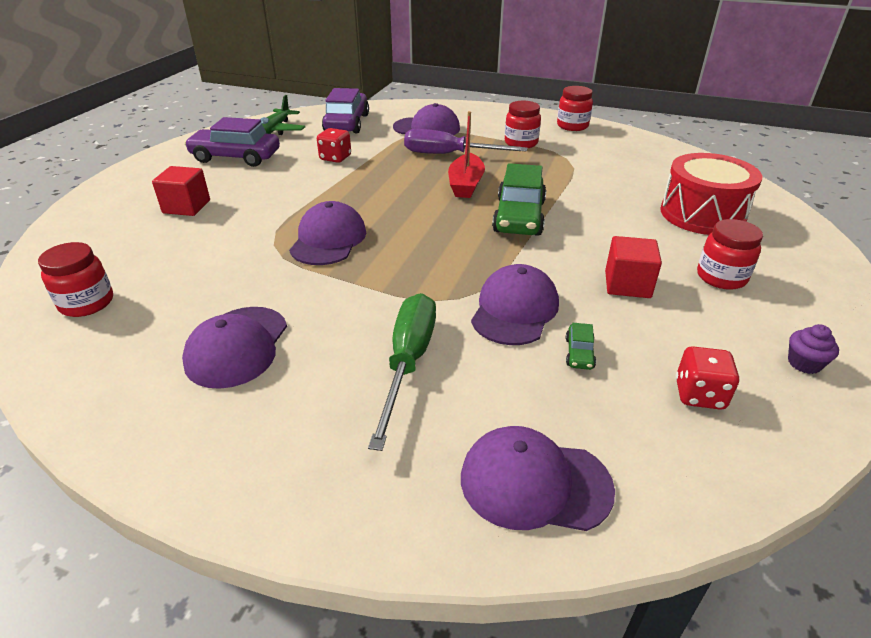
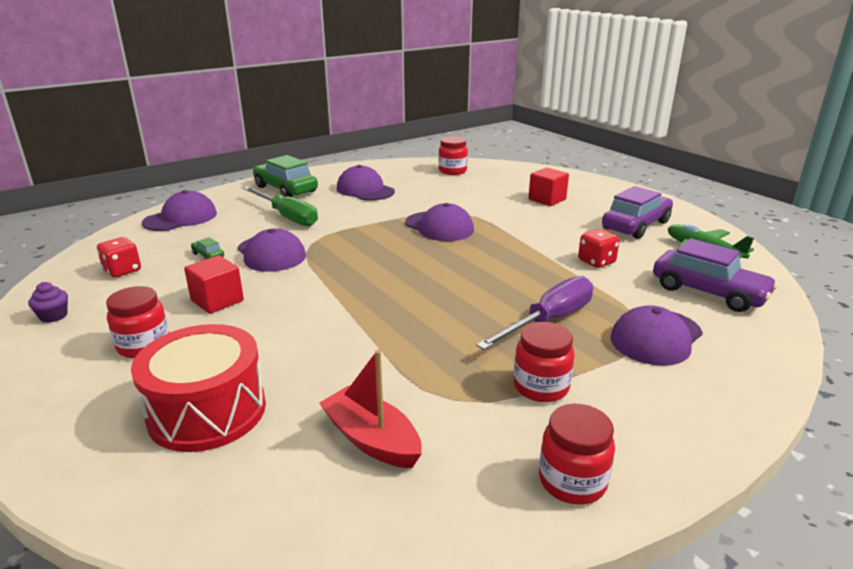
camera: 125 degrees right, 10 degrees down
red boat [448,111,485,198] -> red boat moved to [319,350,422,468]
green car [492,163,546,236] -> green car moved to [253,155,318,197]

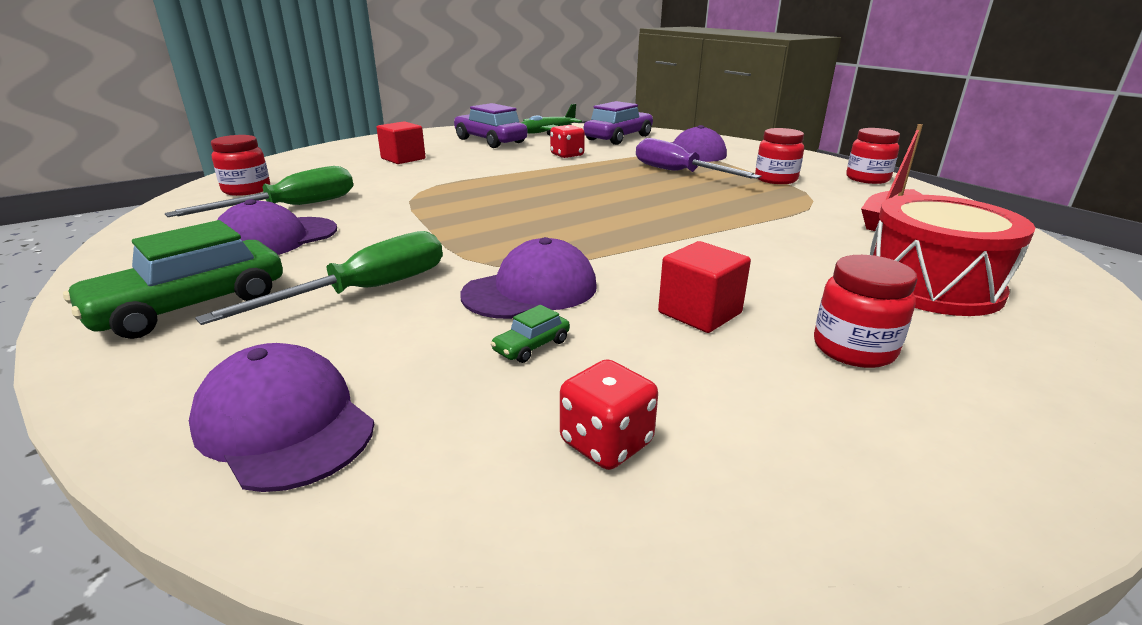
camera: 90 degrees left, 0 degrees up
purple cupcake [28,282,68,323] -> none
purple cap [405,203,474,241] -> none
none -> green screwdriver [165,166,353,217]

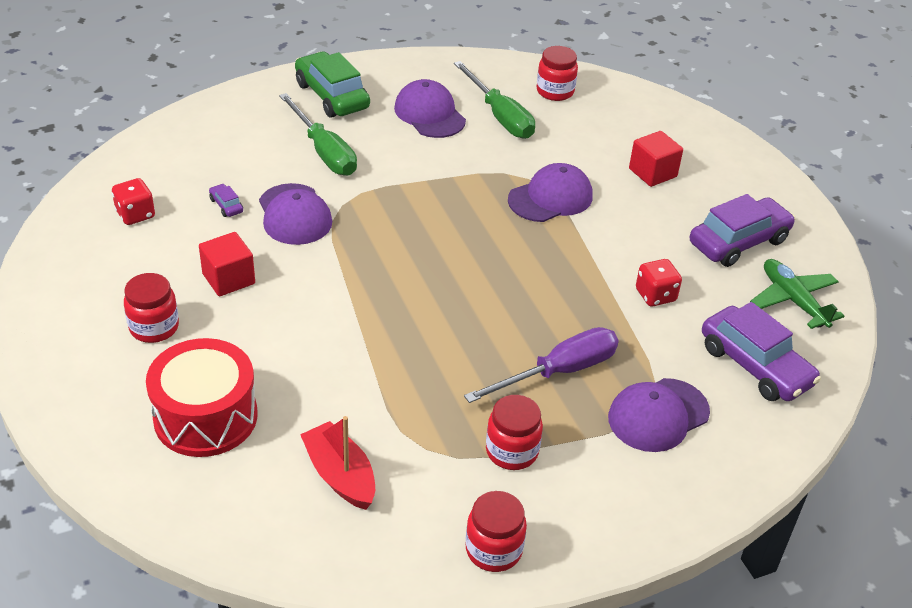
camera: 100 degrees right, 15 degrees up
purple cap [189,343,374,492] -> purple cap moved to [508,163,593,222]
green car [491,305,570,363] -> purple car [209,184,243,217]

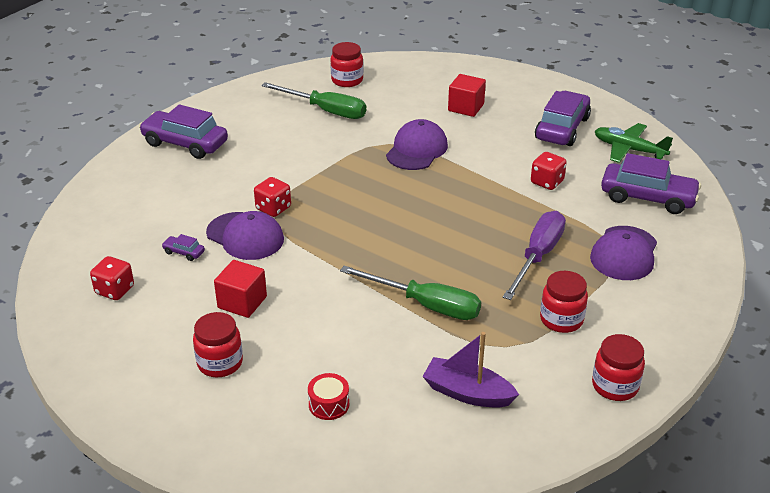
camera: 30 degrees left, 5 degrees down
red drum [146,338,258,457] -> red drum [308,373,349,420], size x0.44
green screwdriver [279,93,357,176] -> green screwdriver moved to [340,266,481,320]
green car [295,52,370,118] -> purple car [139,104,228,159]
red boat [300,416,375,510] -> purple boat [422,332,519,408]
purple cap [394,79,466,138] -> none
none -> red dice [254,177,291,217]

